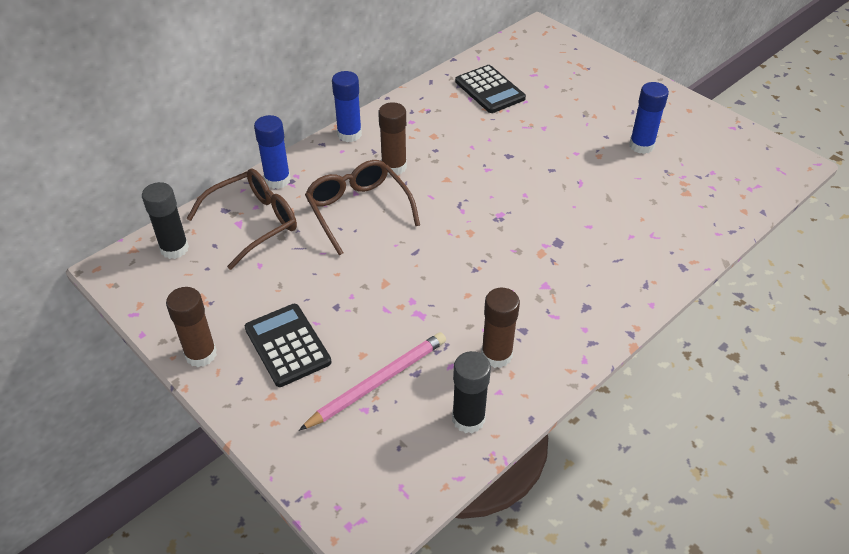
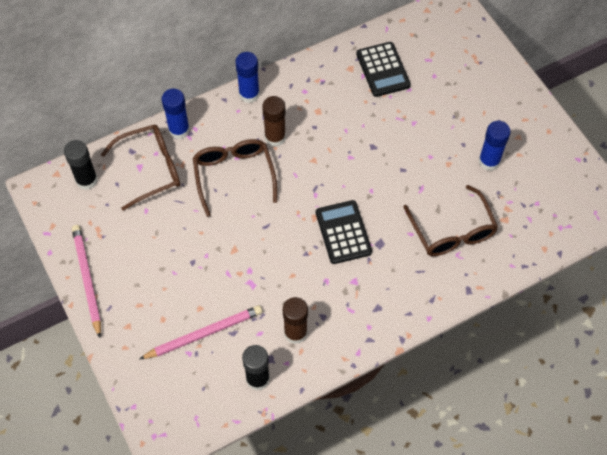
camera: 15 degrees right, 15 degrees up
brown glue stick [166,287,217,367] -> pink pencil [72,225,101,338]
black calculator [245,304,332,387] -> black calculator moved to [316,200,372,264]
none -> brown glasses [404,185,498,256]

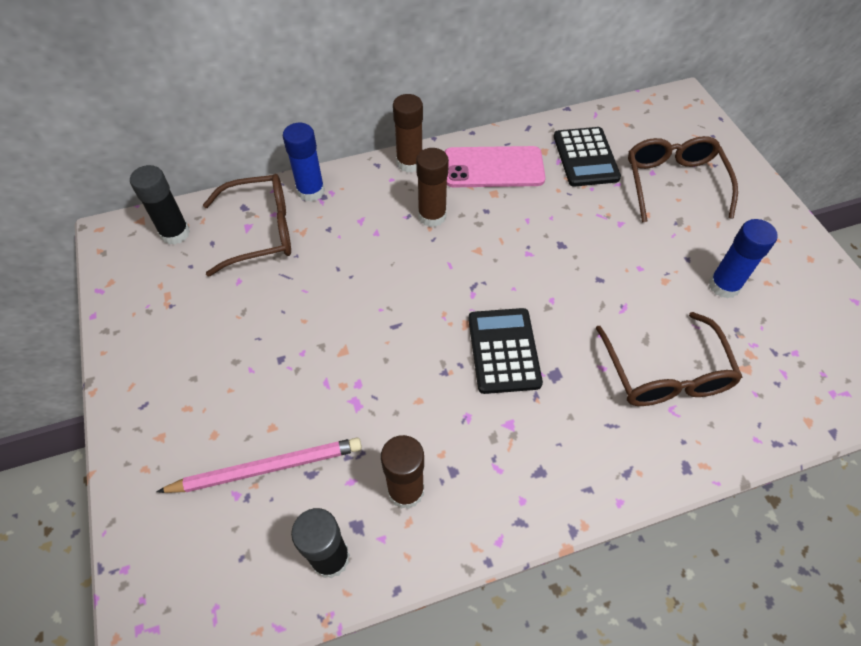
camera: 10 degrees right, 5 degrees down
pink pencil [72,225,101,338] -> none
brown glasses [193,139,277,217] -> brown glasses moved to [628,136,738,222]
blue glue stick [235,52,260,103] -> brown glue stick [393,94,423,173]
none -> pink phone [445,146,545,187]

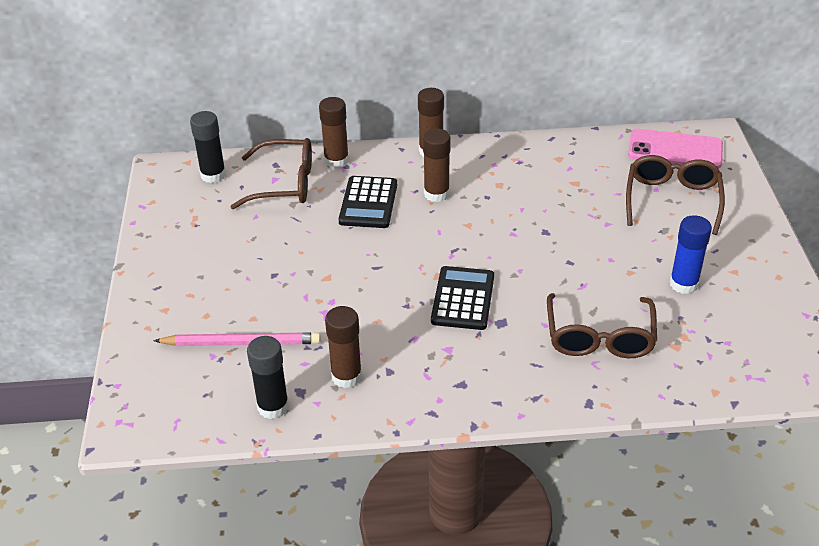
camera: 15 degrees right, 15 degrees down
blue glue stick [283,123,325,202] -> brown glue stick [319,97,349,169]
pink phone [445,146,545,187] -> pink phone moved to [628,129,723,169]
black calculator [554,127,621,187] -> black calculator moved to [338,176,397,228]

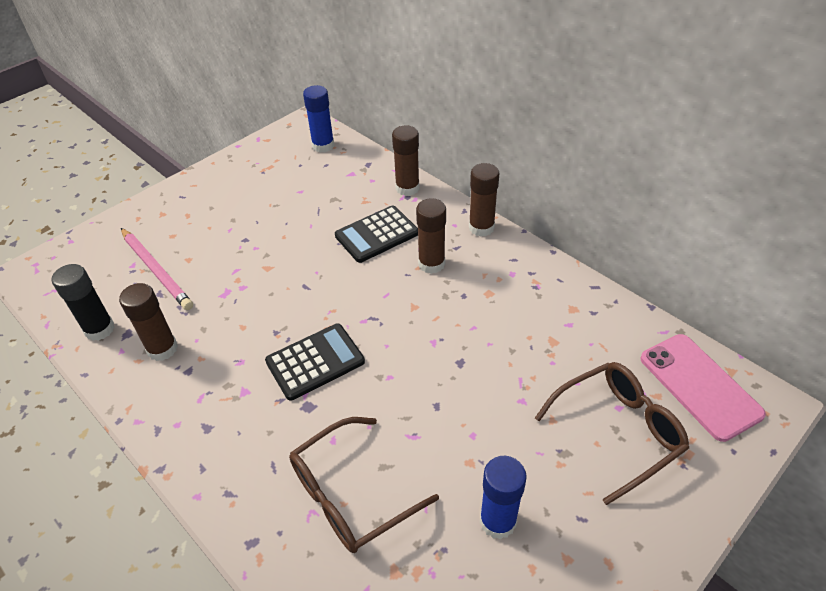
camera: 50 degrees right, 5 degrees up
black glue stick [190,111,226,183] -> blue glue stick [303,85,334,153]
brown glasses [230,138,312,209] -> none

